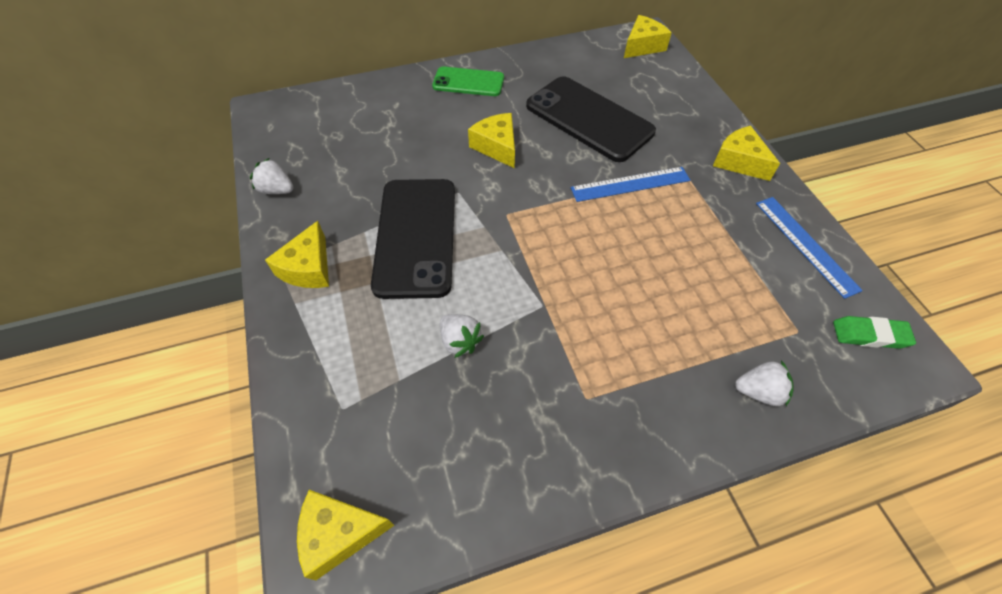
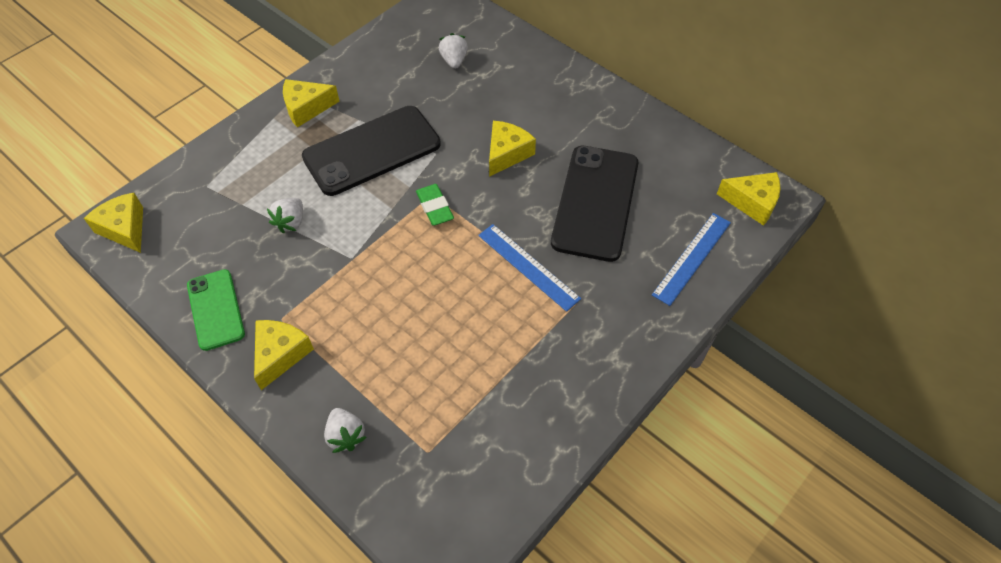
camera: 60 degrees right, 0 degrees up
white strawberry [250,158,293,194] -> white strawberry moved to [439,33,468,69]
green phone [432,67,504,96] -> green phone moved to [187,269,245,351]
yellow cheese [713,126,780,181] -> yellow cheese moved to [254,320,314,390]
blue ruler [756,197,863,299] -> blue ruler moved to [652,213,731,306]
green eraser [833,316,916,349] -> green eraser moved to [416,184,454,225]

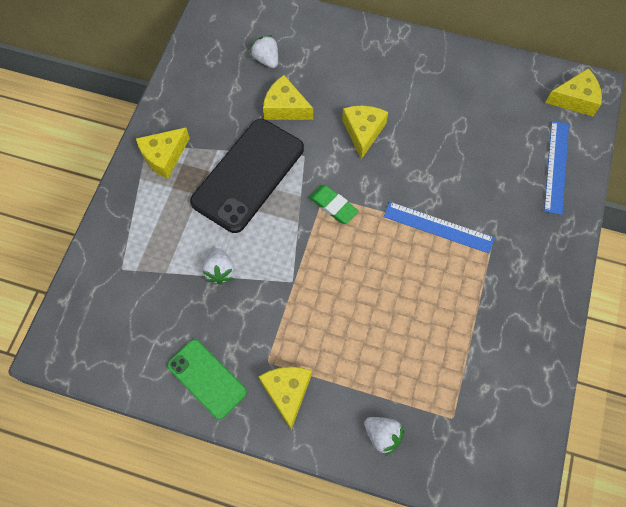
camera: 25 degrees left, 10 degrees up
yellow cheese [84,193,143,253] -> yellow cheese moved to [263,75,313,120]
black phone [551,146,638,262] -> none

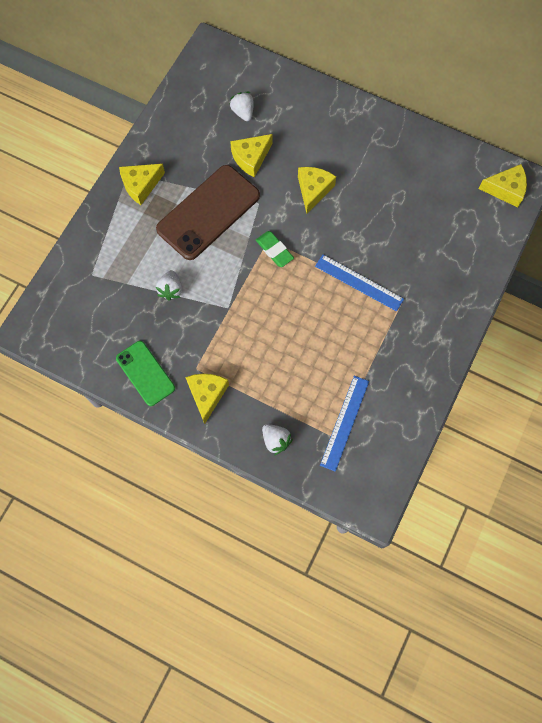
camera: 10 degrees right, 5 degrees up
black phone [190,119,304,233] -> brown phone [156,165,260,260]
yellow cheese [263,75,313,120] -> yellow cheese turned 75 degrees counterclockwise [230,134,272,177]
blue ruler [544,121,569,215] -> blue ruler moved to [320,376,369,472]

